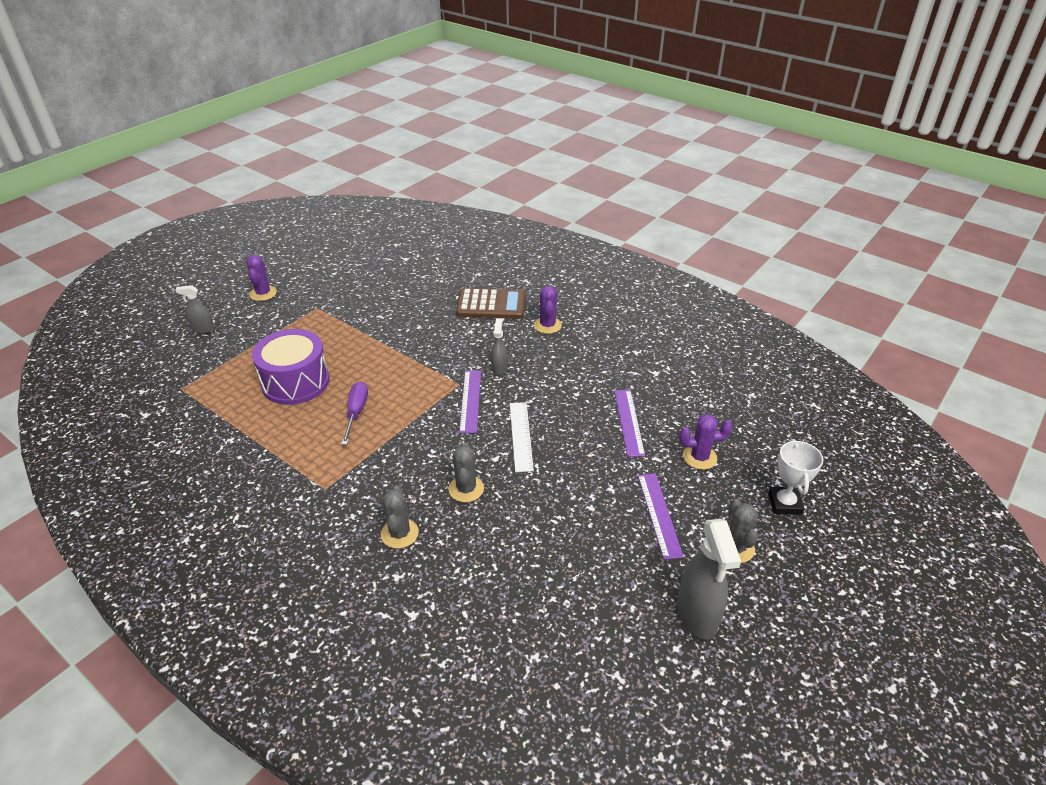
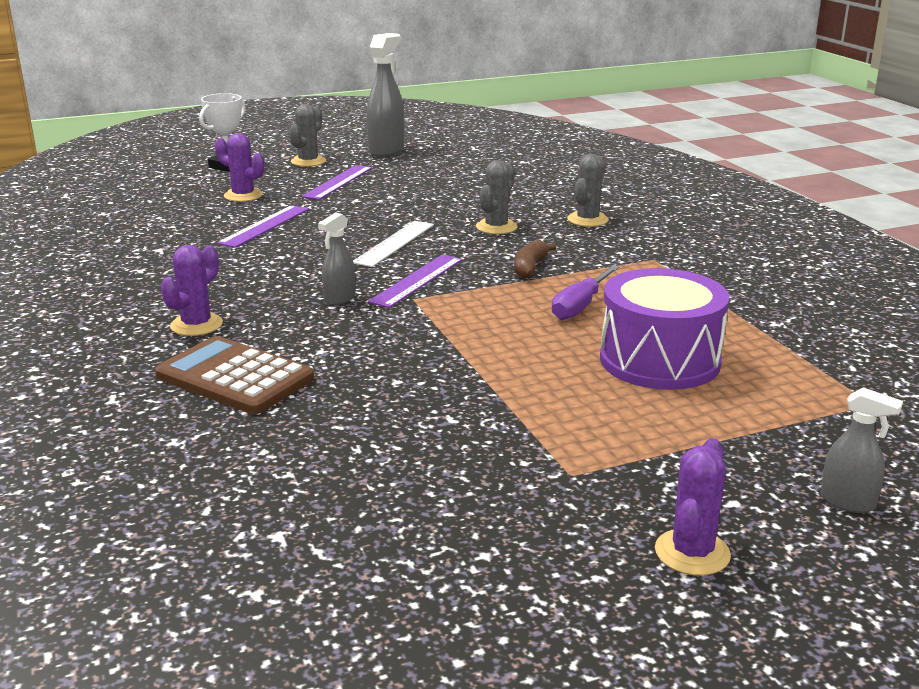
camera: 150 degrees left, 15 degrees down
none -> brown banana [514,240,556,278]

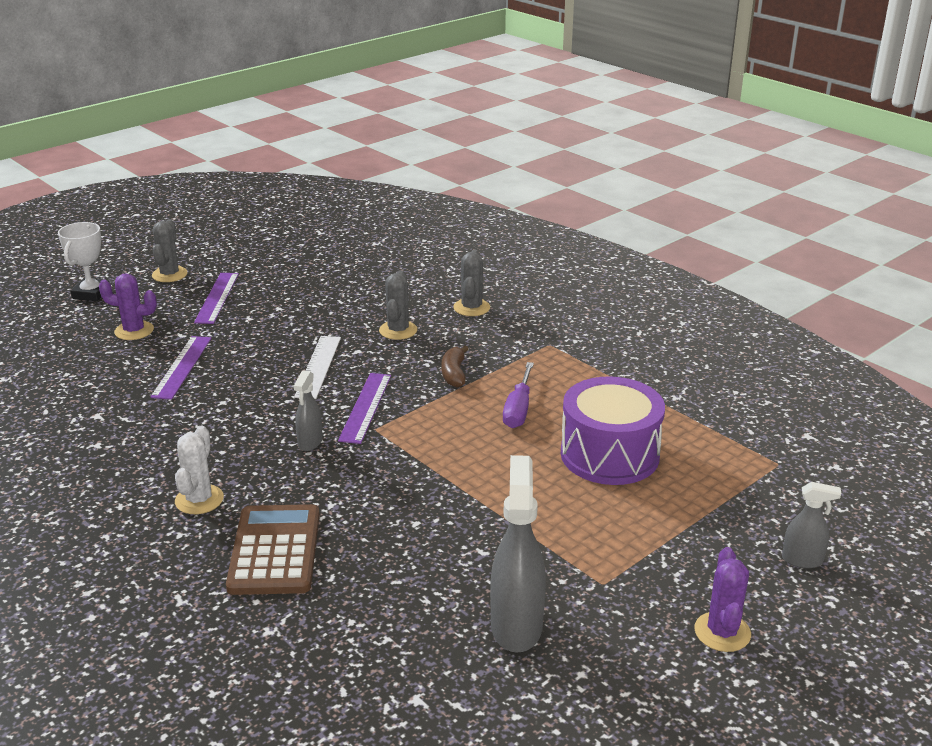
camera: 20 degrees left, 5 degrees up
brown calculator [155,336,314,414] -> brown calculator turned 75 degrees clockwise [226,504,320,595]
purple cactus [161,245,223,336] -> white cactus [175,426,224,514]
grey spray bottle [366,33,404,157] -> grey spray bottle moved to [490,455,546,653]

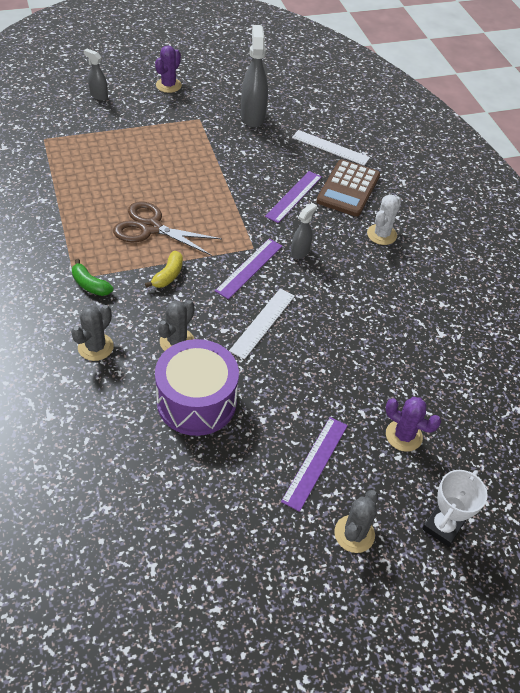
camera: 160 degrees left, 20 degrees up
purple ruler [150,336,211,400] -> purple ruler moved to [265,171,322,223]
brown banana [442,346,468,388] -> yellow banana [145,251,183,288]
grey spray bottle [490,455,546,653] -> grey spray bottle turned 150 degrees clockwise [241,25,268,127]
purple screwdriver [503,362,534,428] -> brown scissors [113,201,222,256]
purple drum [561,377,665,485] -> purple drum moved to [155,339,239,436]
none -> green banana [72,259,113,296]
none -> white ruler [292,130,370,166]

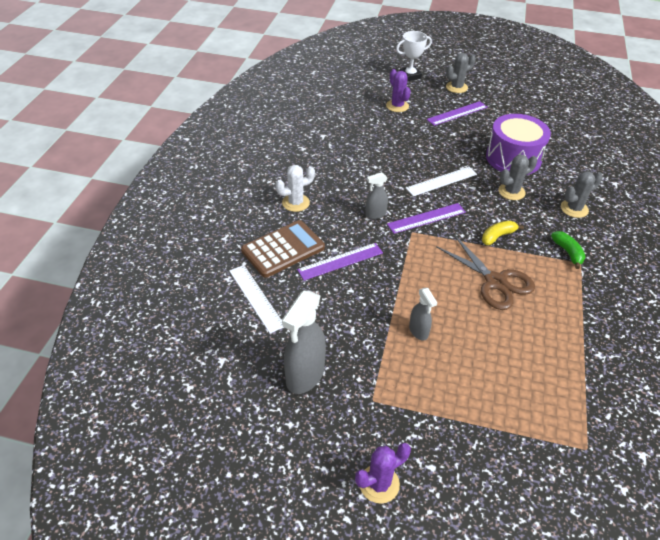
camera: 145 degrees left, 5 degrees down
grey spray bottle [84,49,108,100] -> grey spray bottle moved to [409,288,437,341]

